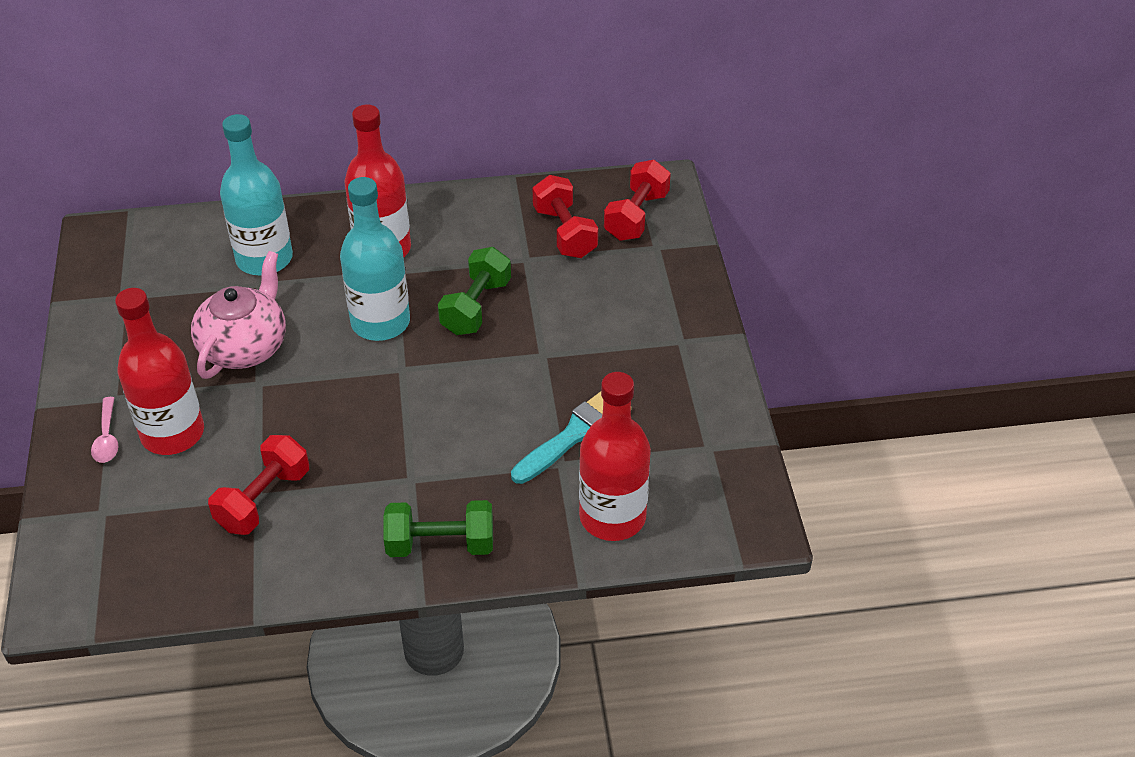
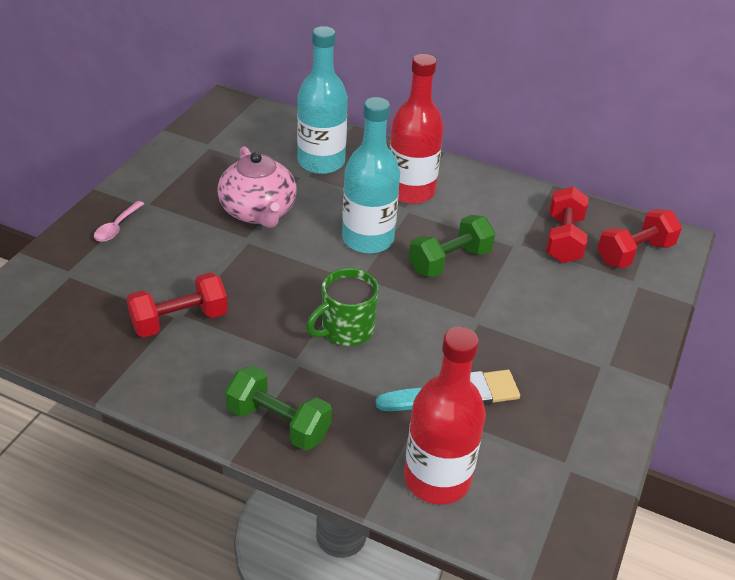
camera: 30 degrees right, 5 degrees down
red bottle [115,288,204,455] -> none
pink teapot [191,251,286,379] -> pink teapot turned 105 degrees clockwise [217,146,297,228]
none -> green mug [306,268,379,346]

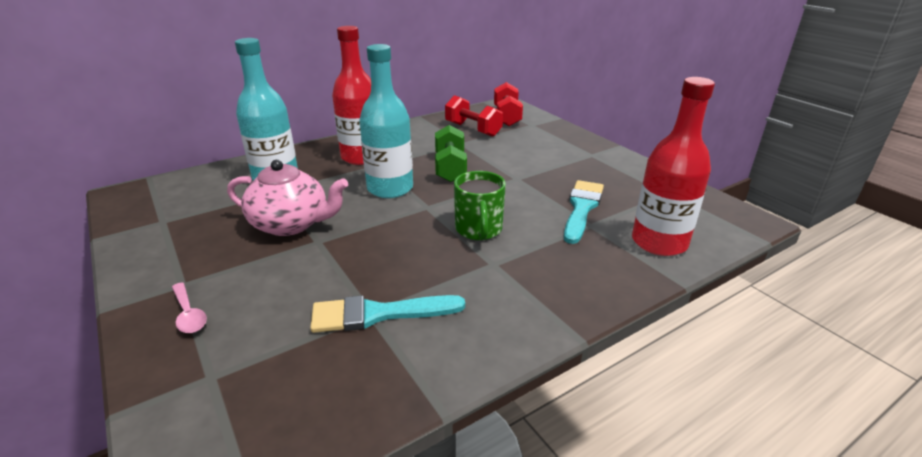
camera: 55 degrees left, 10 degrees down
red dumbbell [126,272,228,338] -> turquoise brush [310,295,465,333]
green dumbbell [225,365,332,451] -> none

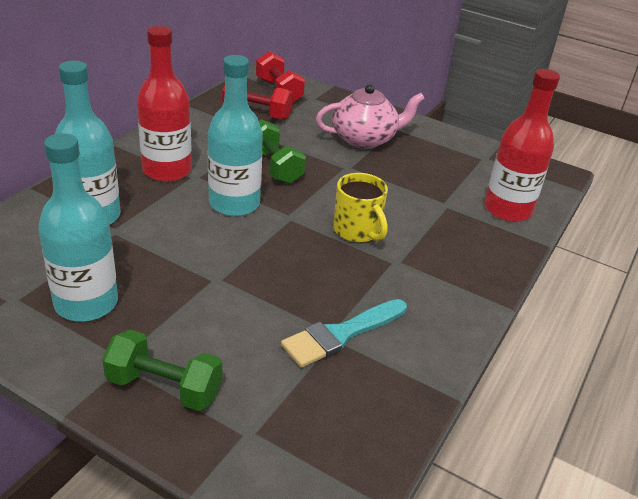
camera: 30 degrees left, 5 degrees up
pink spoon [172,282,207,333] -> green dumbbell [102,330,222,411]
pink teapot [227,160,348,236] -> pink teapot moved to [316,84,425,149]
green mug [454,171,506,240] -> yellow mug [333,173,388,243]
turquoise brush [564,180,604,244] -> none
none -> turquoise bottle [38,133,118,322]

